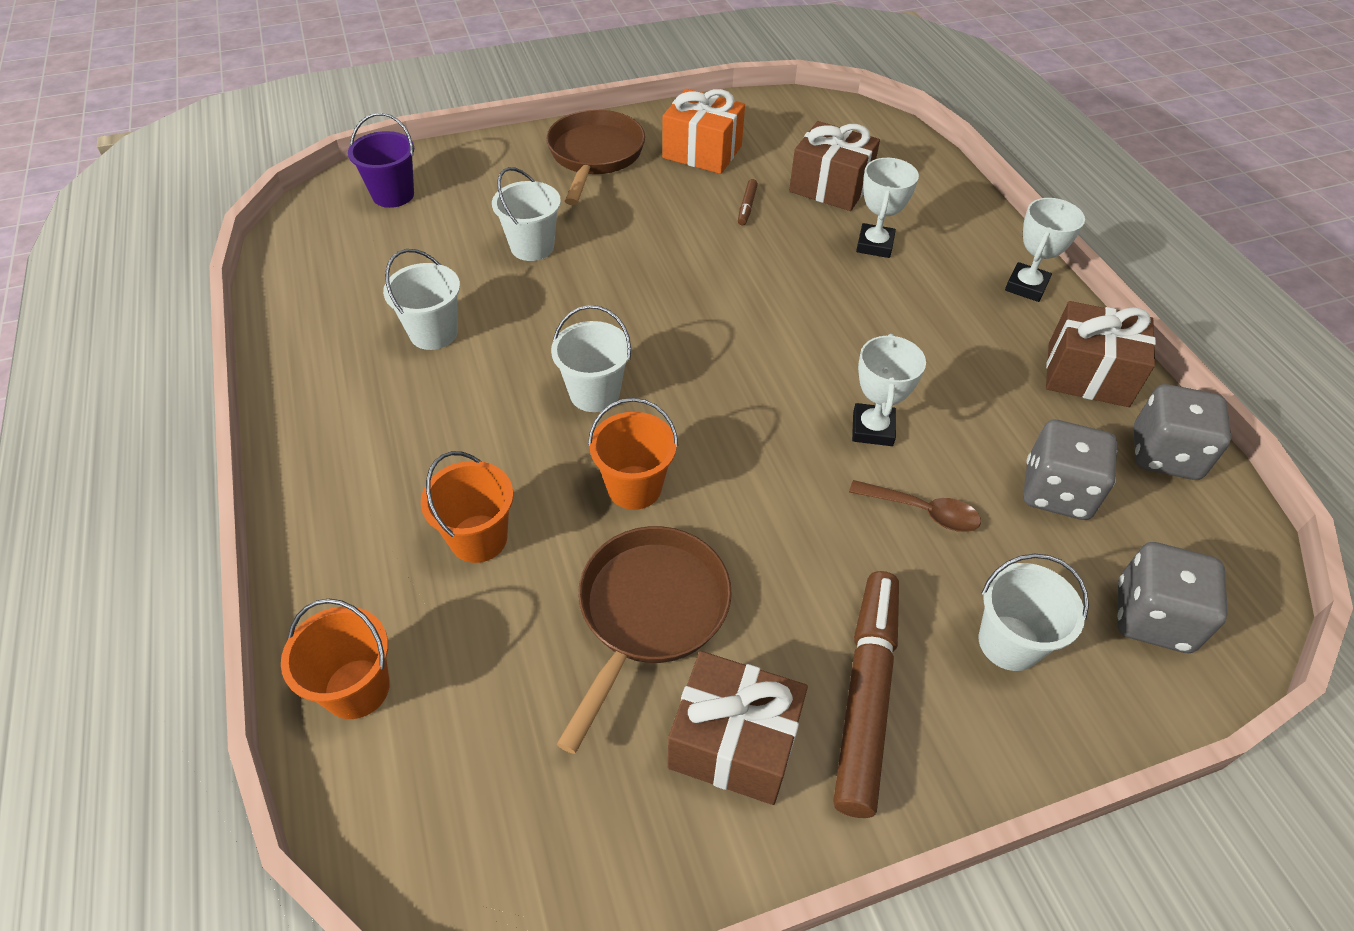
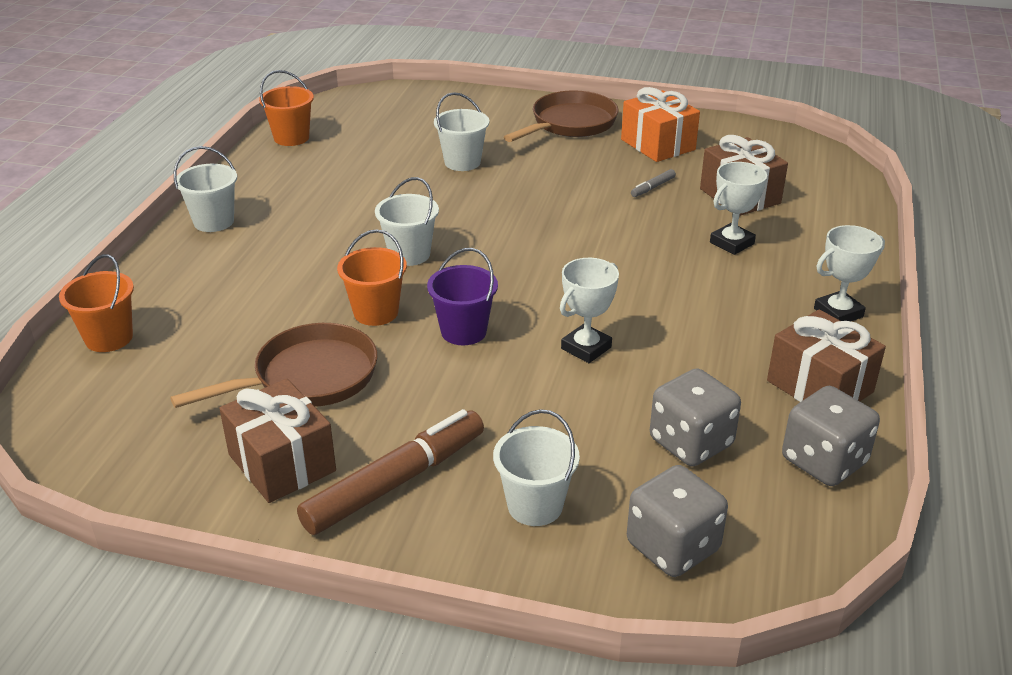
camera: 35 degrees right, 15 degrees down
purple bucket [348,113,414,208] -> purple bucket moved to [427,248,498,345]
white bucket [383,249,460,350] -> white bucket moved to [174,146,237,232]
orange bucket [421,451,513,563] -> orange bucket moved to [259,70,314,146]
brown marker [738,179,758,225] -> grey marker [631,169,676,197]
brown spoon [849,480,981,532] -> none

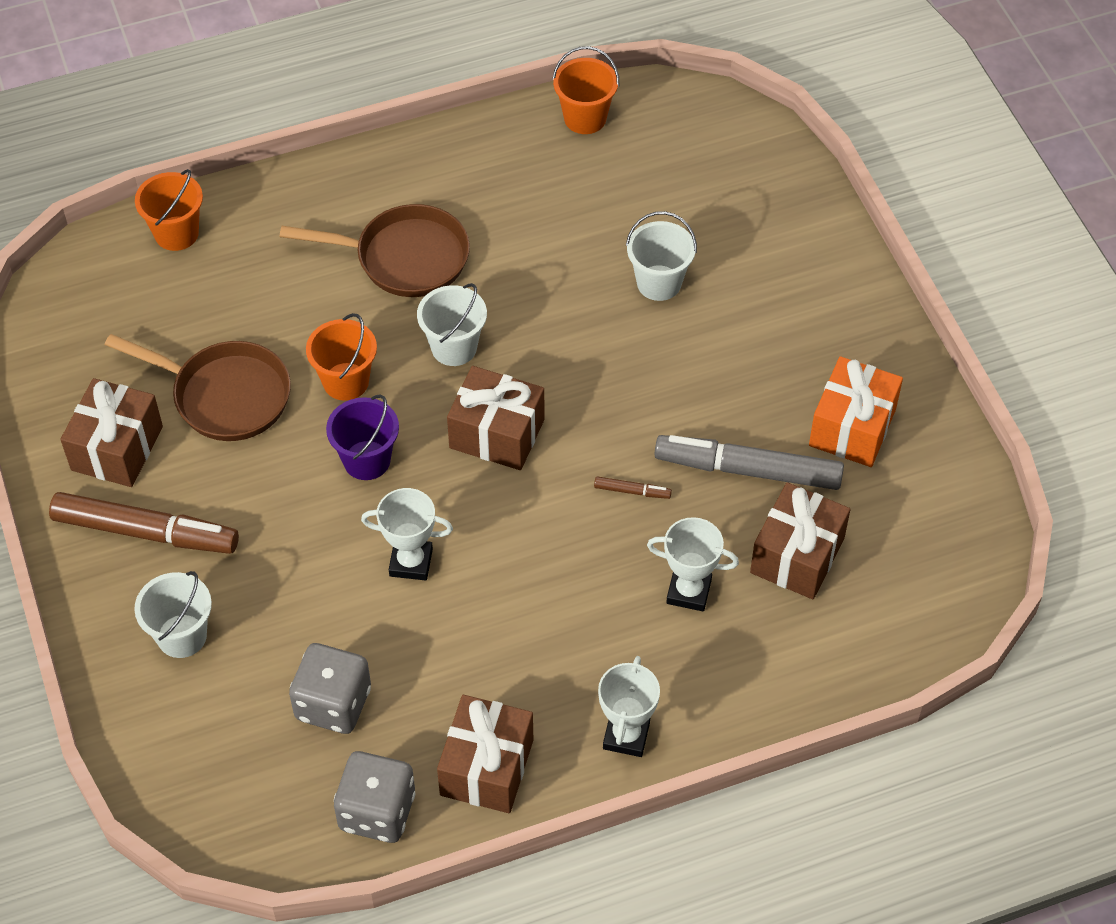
camera: 55 degrees right, 20 degrees up
white bucket [174,146,237,232] -> none
brown pan [504,90,619,142] -> brown pan moved to [280,204,470,297]
grey dice [627,465,728,577] -> none
grey marker [631,169,676,197] -> grey marker [654,435,844,490], size x2.44
white trophy [814,225,885,321] -> white trophy turned 75 degrees clockwise [598,656,660,757]
none -> brown gift [447,366,545,470]
none -> brown marker [594,476,672,499]

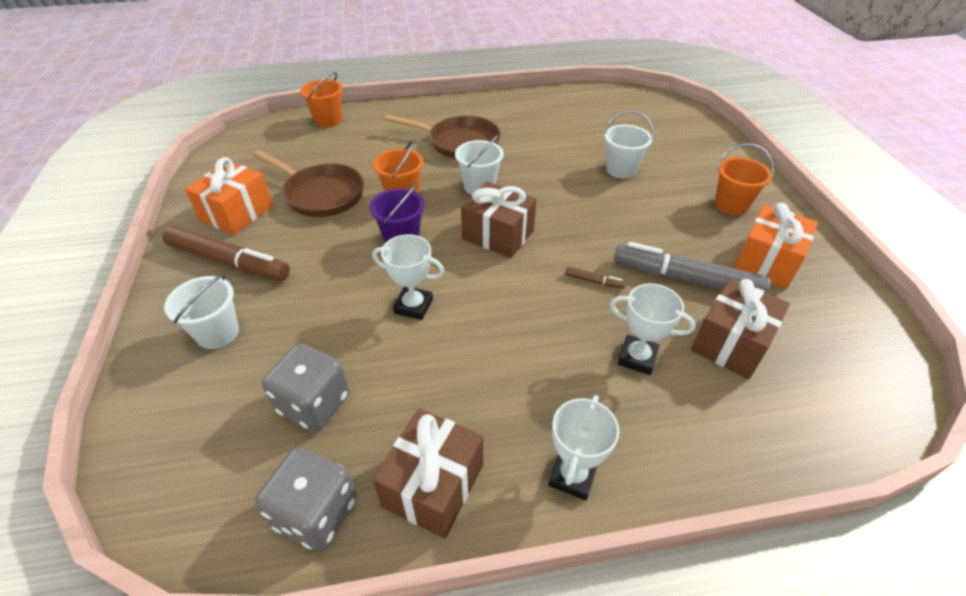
camera: 10 degrees right, 10 degrees down
brown gift [60,378,163,487] -> orange gift [185,157,273,235]
orange bucket [552,46,619,134] -> orange bucket moved to [715,143,774,215]

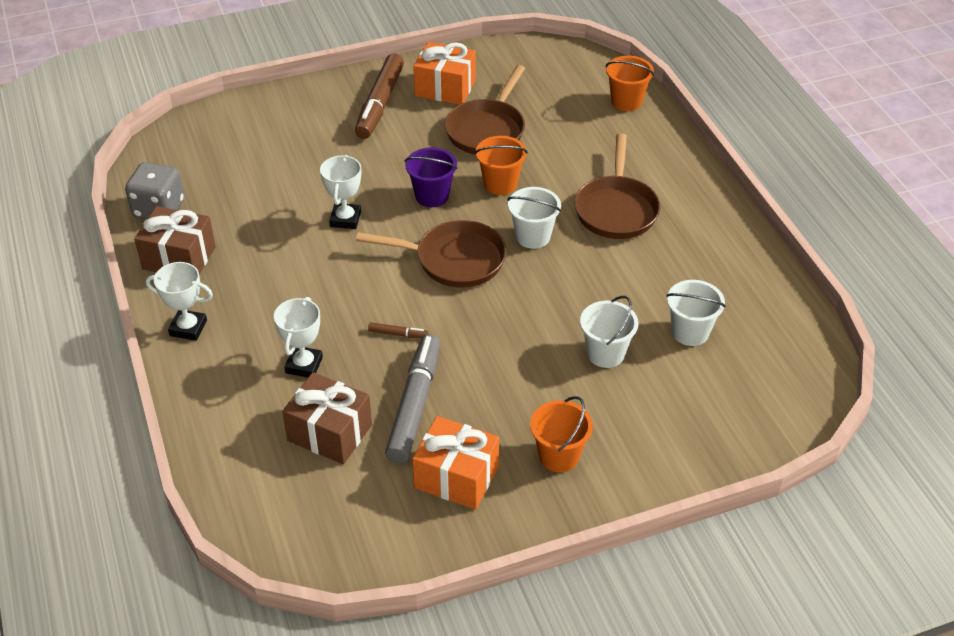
camera: 80 degrees right, 0 degrees up
white bucket [164,274,239,349] -> white bucket moved to [666,280,726,346]
grey dice [262,344,349,432] -> none
brown gift [461,181,537,258] -> brown pan [356,220,507,288]
brown marker [565,266,626,289] -> brown marker turned 90 degrees counterclockwise [368,322,428,338]

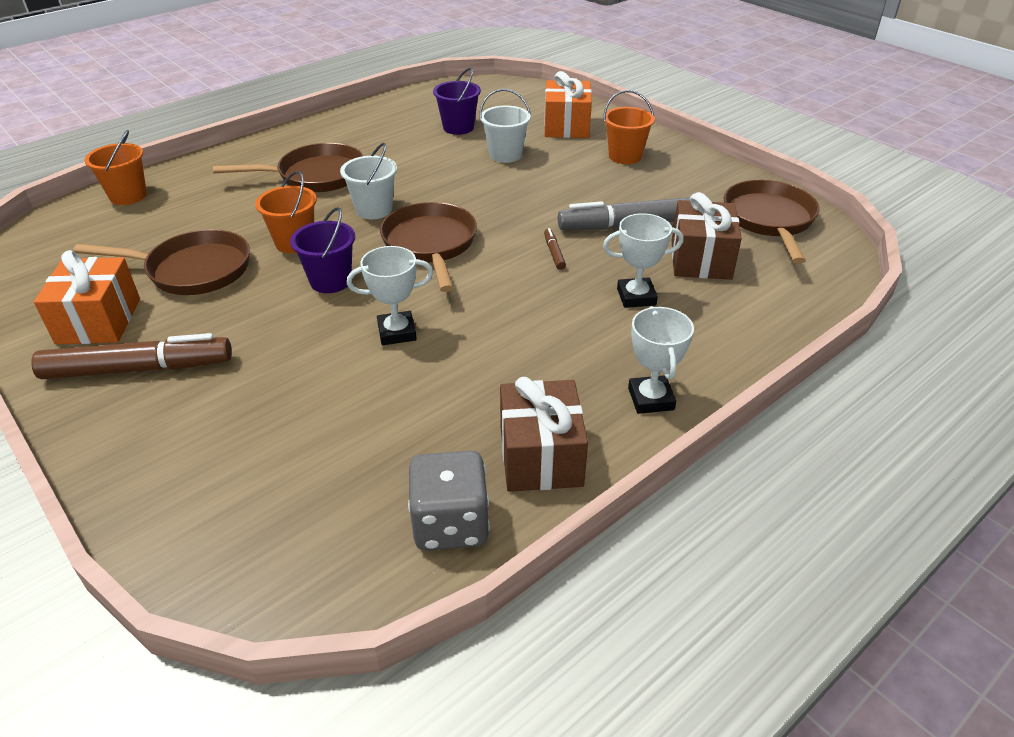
camera: 110 degrees left, 5 degrees down
orange gift [412,416,499,510] -> orange gift moved to [544,71,592,138]
white bucket [666,280,726,346] -> purple bucket [433,68,481,135]
none -> brown pan [723,180,819,264]

